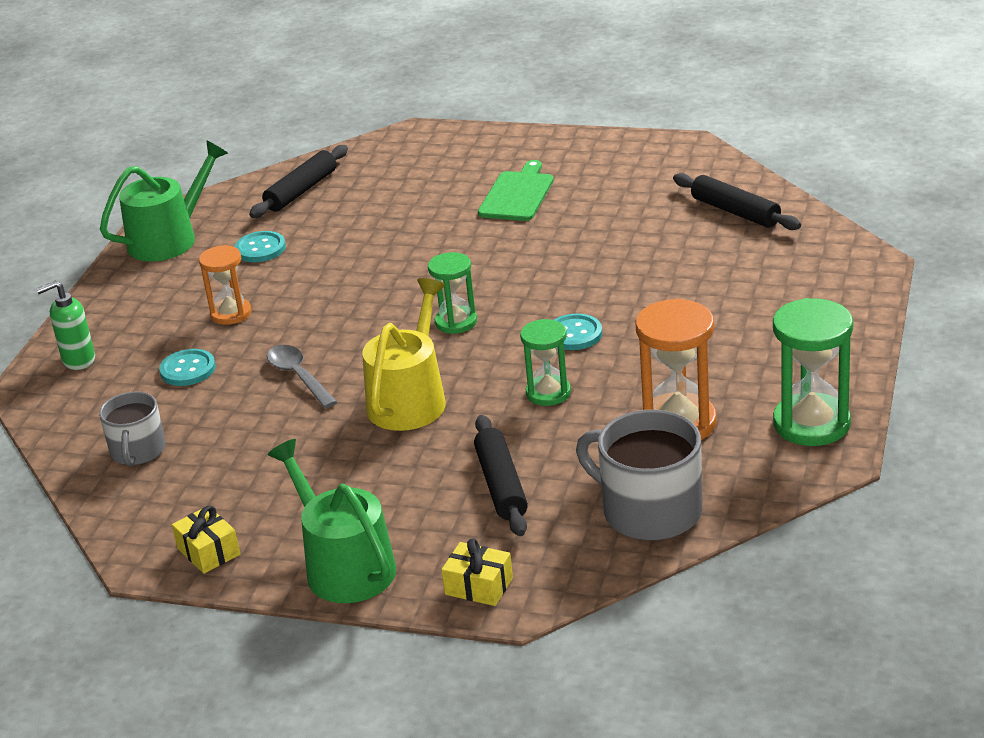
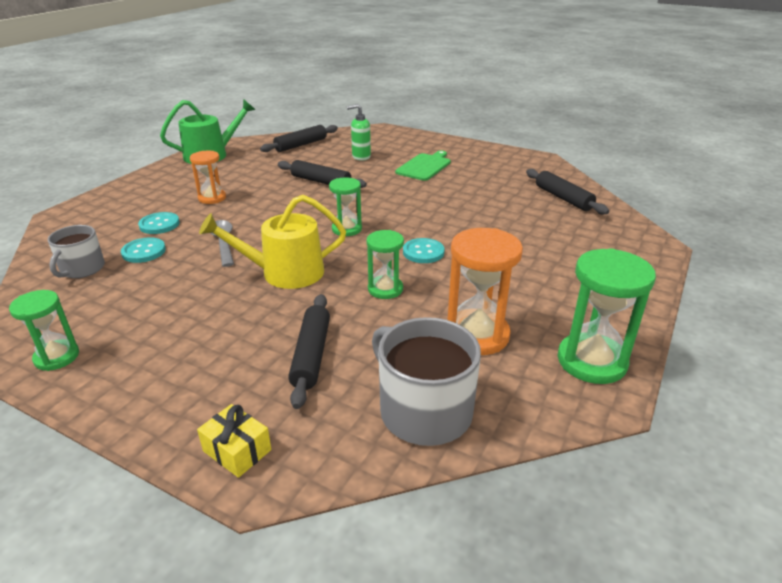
camera: 10 degrees right, 0 degrees up
green soap dispenser [36,281,95,370] -> green soap dispenser moved to [347,104,371,161]
yellow gift [172,506,240,574] -> green hourglass [9,290,79,371]
turquoise button [235,231,286,262] -> turquoise button moved to [121,237,166,263]
green watering can [268,439,396,603] -> none
yellow watering can [362,278,446,431] -> yellow watering can turned 135 degrees counterclockwise [199,195,346,289]
none -> black rolling pin [278,160,367,188]

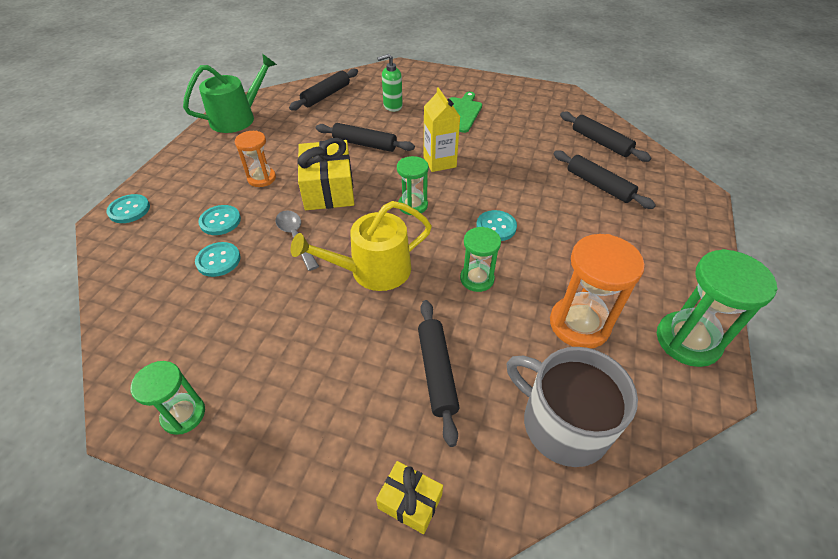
camera: 10 degrees left, 15 degrees up
grey mug [47,225,105,278] -> none
none -> turquoise button [106,194,150,223]
none -> yellow gift [297,138,354,210]
none -> yellow carton [424,87,460,172]
none -> black rolling pin [554,150,656,209]

